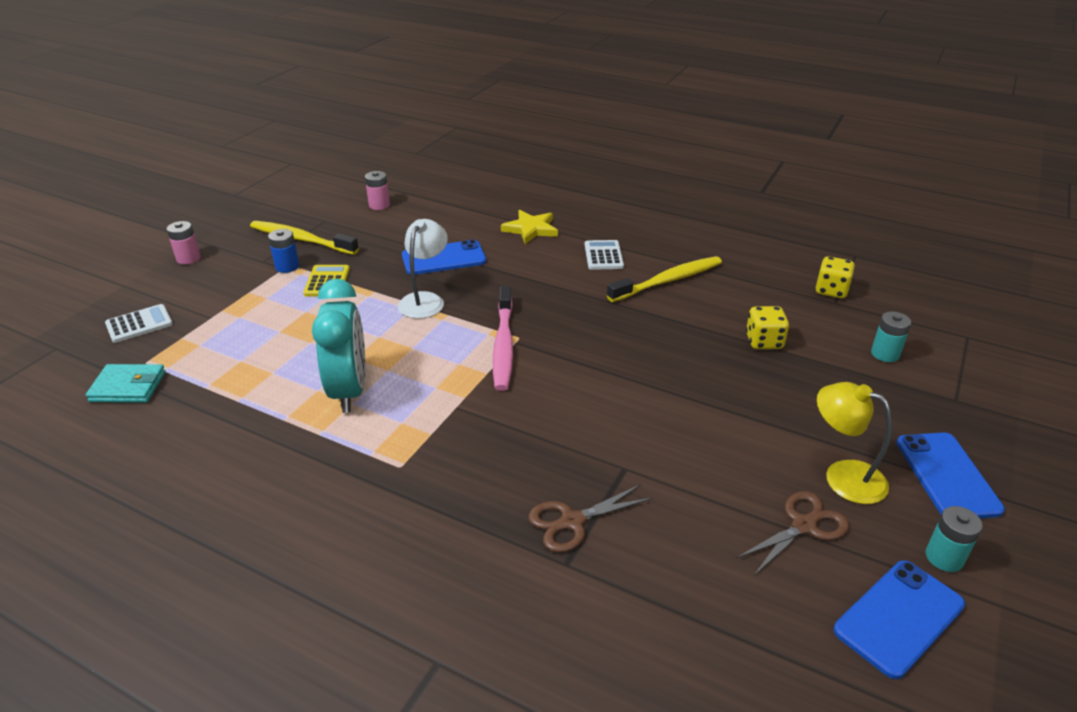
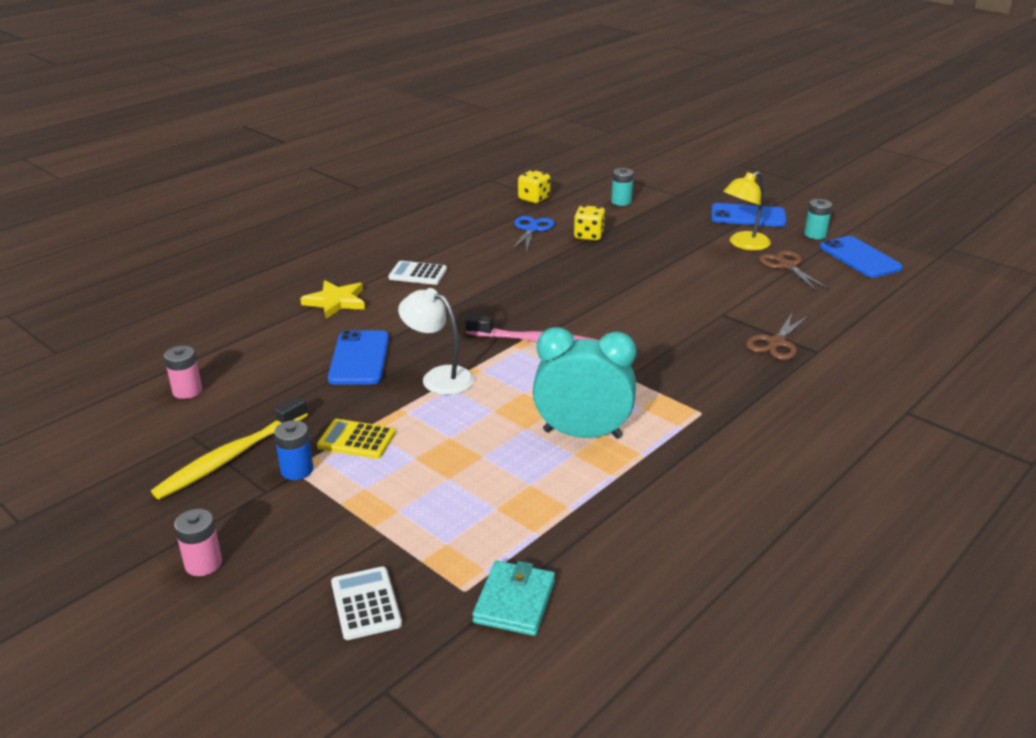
camera: 75 degrees left, 5 degrees down
brown scissors [529,484,653,553] -> brown scissors turned 45 degrees clockwise [746,313,809,360]
yellow toothbrush [607,256,722,302] -> none
none -> blue scissors [512,216,555,253]

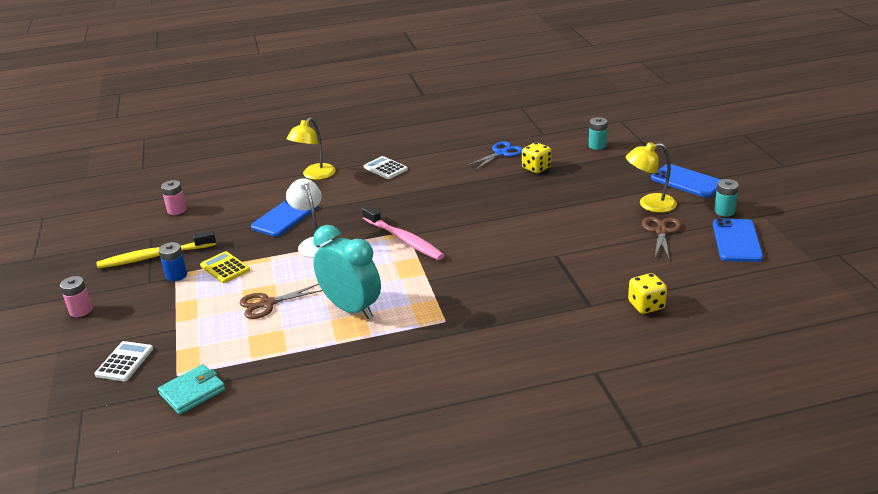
camera: 35 degrees right, 0 degrees up
yellow star [300,281,365,319] -> yellow lamp [287,118,336,180]
yellow dice [518,170,551,203] -> yellow dice moved to [628,273,667,314]
brown scissors [746,313,809,360] -> brown scissors moved to [240,284,323,319]

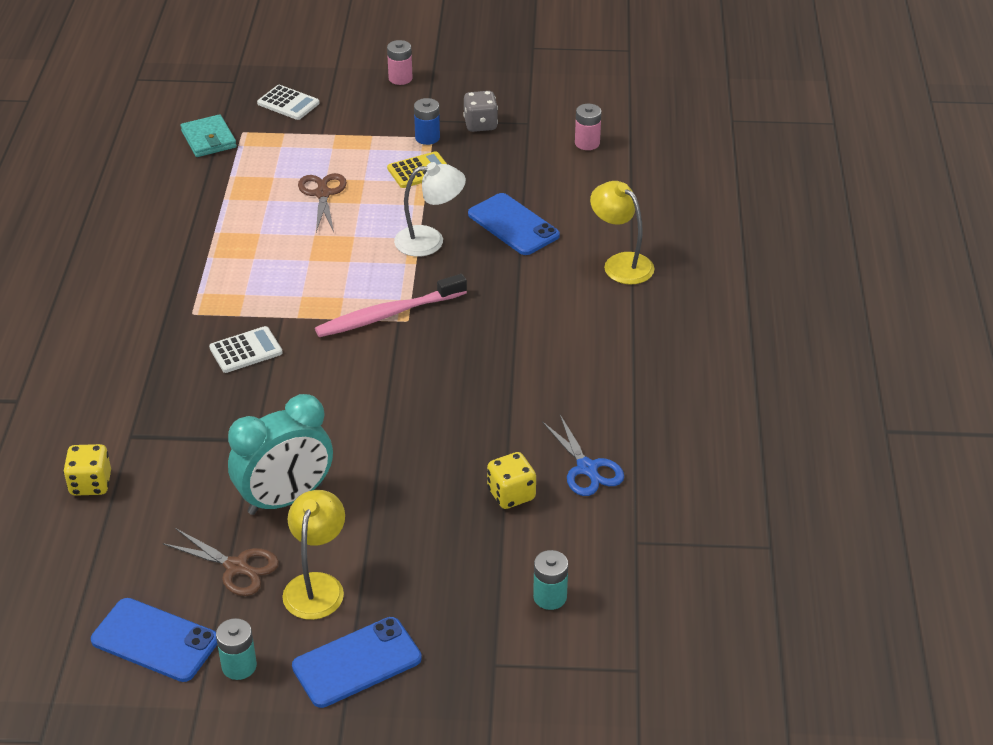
camera: 105 degrees right, 10 degrees up
yellow toothbrush [97,230,216,269] -> grey dice [463,91,498,132]
turquoise clock [313,225,381,319] -> turquoise clock moved to [228,394,333,515]
white calculator [364,156,408,179] -> white calculator moved to [209,326,283,373]

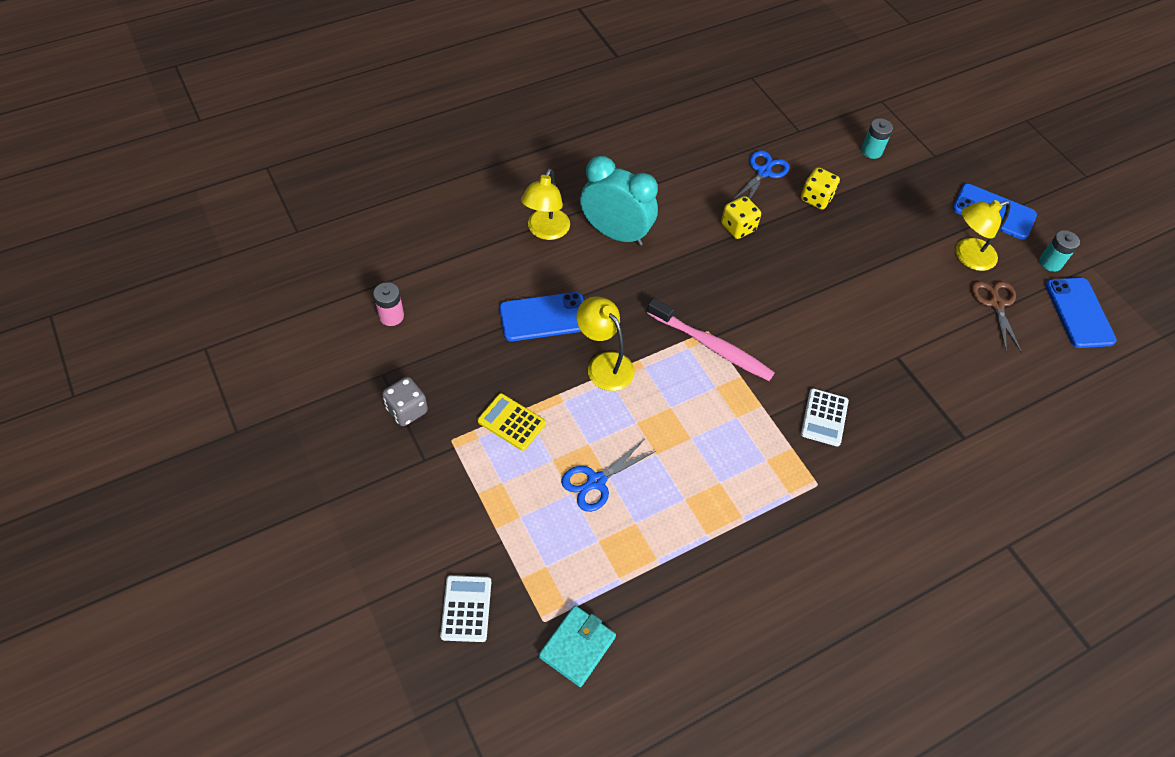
camera: 125 degrees left, 15 degrees up
yellow dice [63,444,111,496] -> yellow dice moved to [721,196,761,239]
white calculator [209,326,283,373] -> white calculator turned 105 degrees counterclockwise [801,388,849,447]
turquoise clock [228,394,333,515] -> turquoise clock moved to [580,156,658,246]
brown scissors [298,173,347,232] -> blue scissors [561,439,656,512]
pink battery [387,40,412,85] -> none
white lamp [394,162,466,257] -> yellow lamp [576,297,635,391]
blue battery [414,98,440,145] -> none
blue phone [468,193,560,255] -> blue phone turned 60 degrees clockwise [499,292,584,341]

